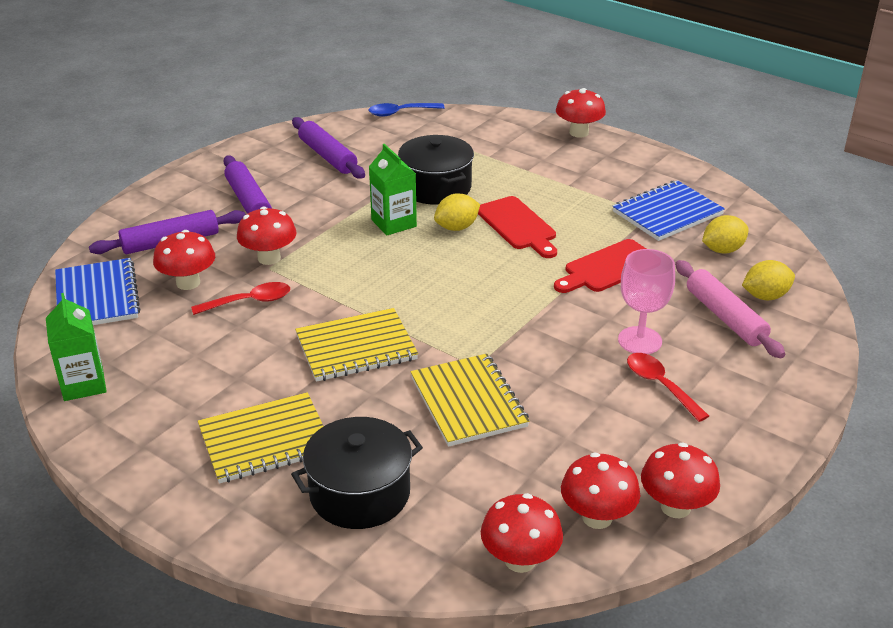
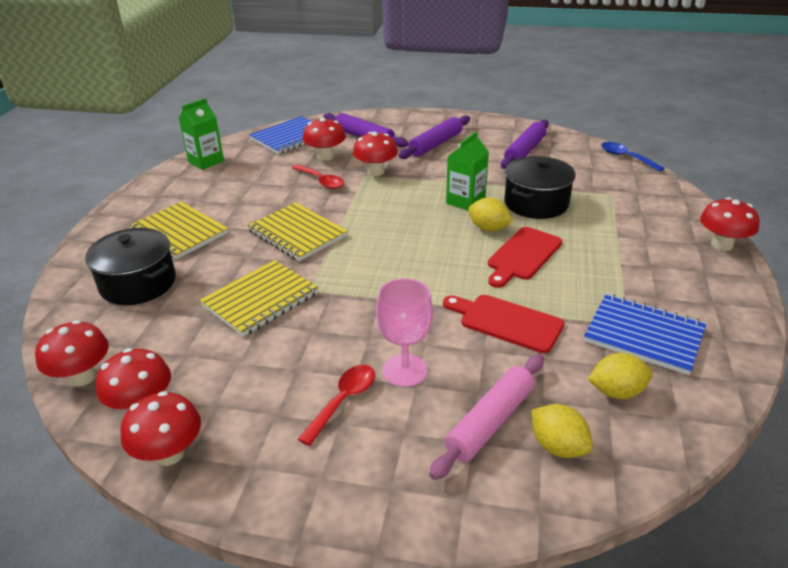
camera: 65 degrees right, 0 degrees up
yellow lemon [702,215,749,254] -> yellow lemon turned 45 degrees counterclockwise [588,353,653,399]

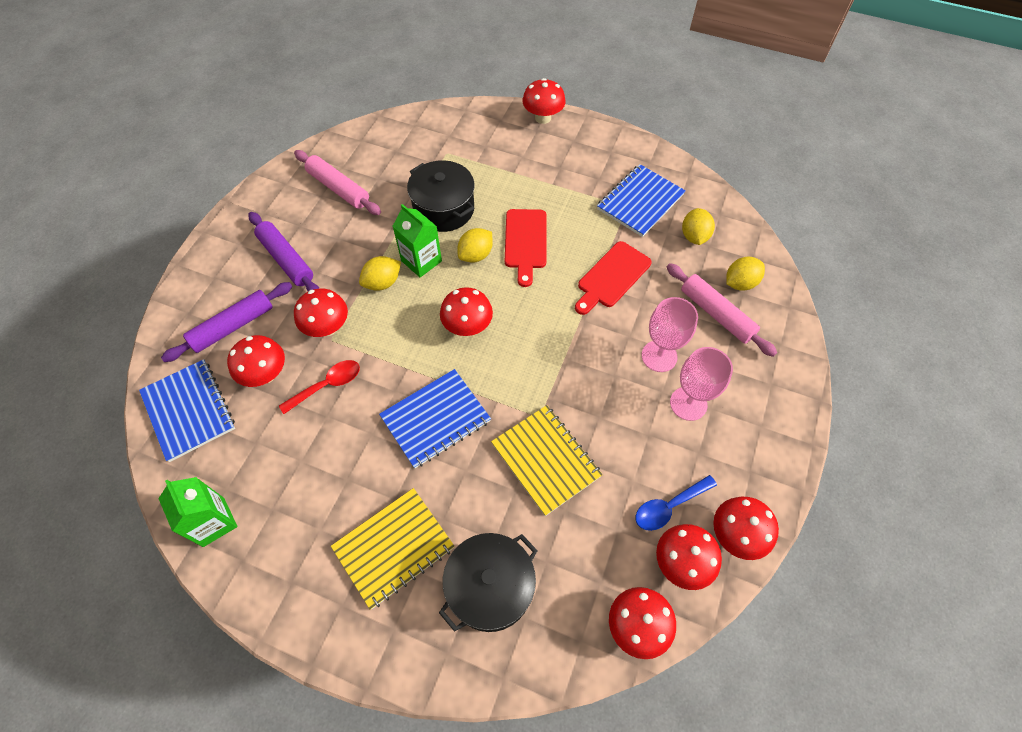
camera: 80 degrees left, 25 degrees up
yellow notebook [247,202,348,261] -> blue notebook [379,369,491,468]
red spoon [298,365,375,446] -> pink goblet [670,347,733,421]
red cutting board [488,227,562,288] -> red cutting board turned 45 degrees clockwise [505,209,547,287]
purple rolling pin [501,120,549,169] -> pink rolling pin [294,150,381,215]
blue spoon [601,142,665,172] -> blue spoon moved to [636,475,717,531]
none -> yellow lemon [359,256,401,291]
none -> red mushroom [440,287,493,336]

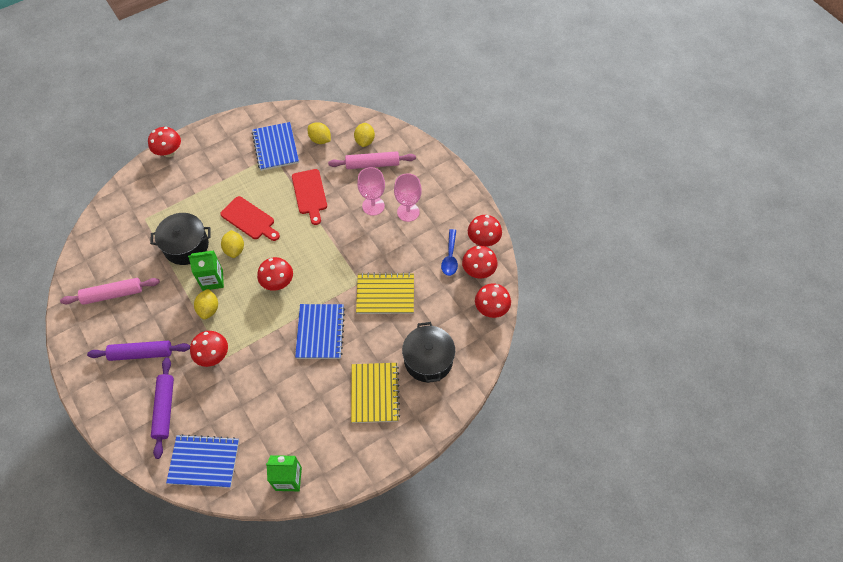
camera: 55 degrees left, 0 degrees up
red mushroom [227,335,285,387] -> none
red spoon [279,360,360,414] -> none

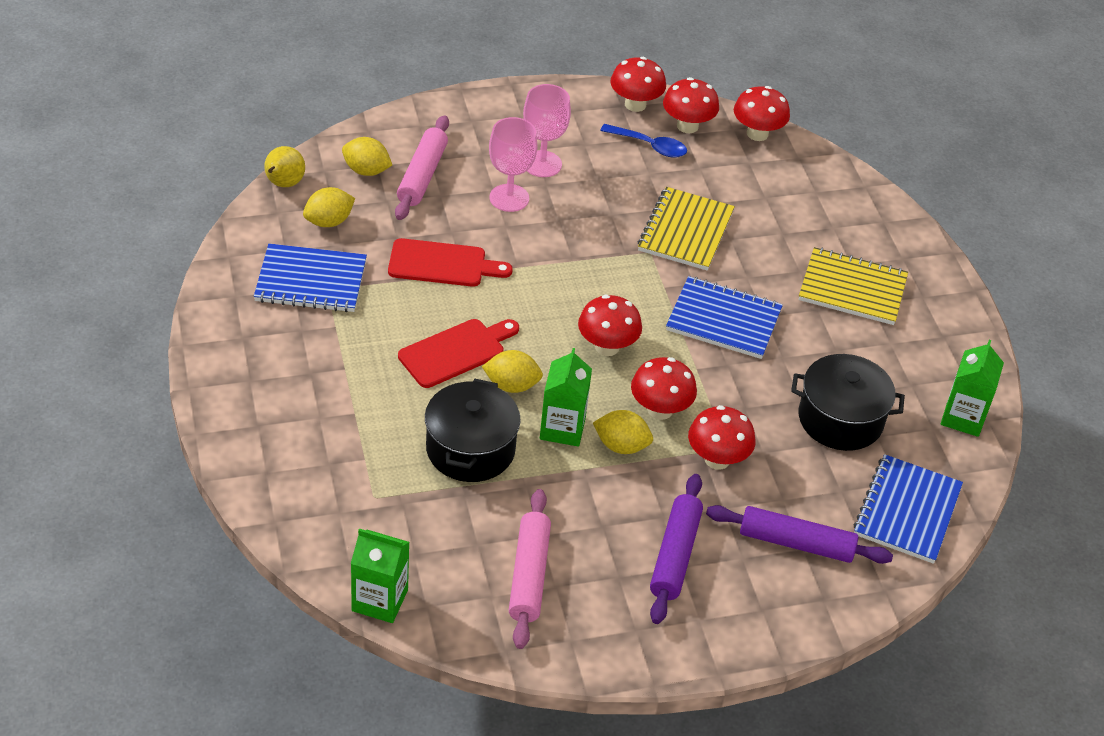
camera: 75 degrees left, 15 degrees down
red mushroom [148,127,181,157] -> red mushroom moved to [631,357,697,420]
black pot [402,322,455,383] -> black pot moved to [791,354,905,451]
none -> yellow pear [264,146,305,187]
none -> green carton [351,528,410,623]

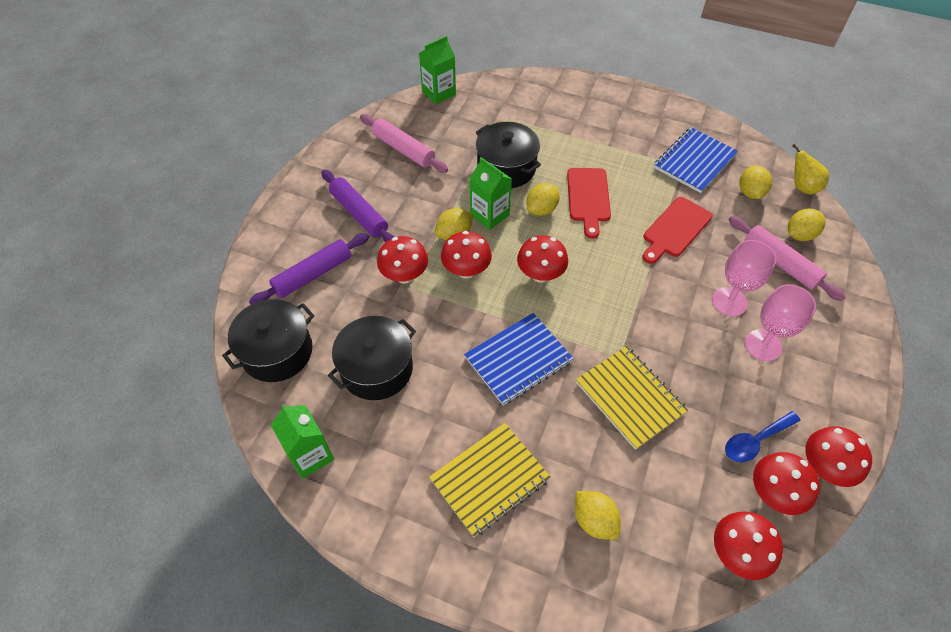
camera: 130 degrees right, 10 degrees up
blue notebook [853,454,963,564] -> black pot [222,299,314,382]
none -> yellow lemon [575,491,621,540]

